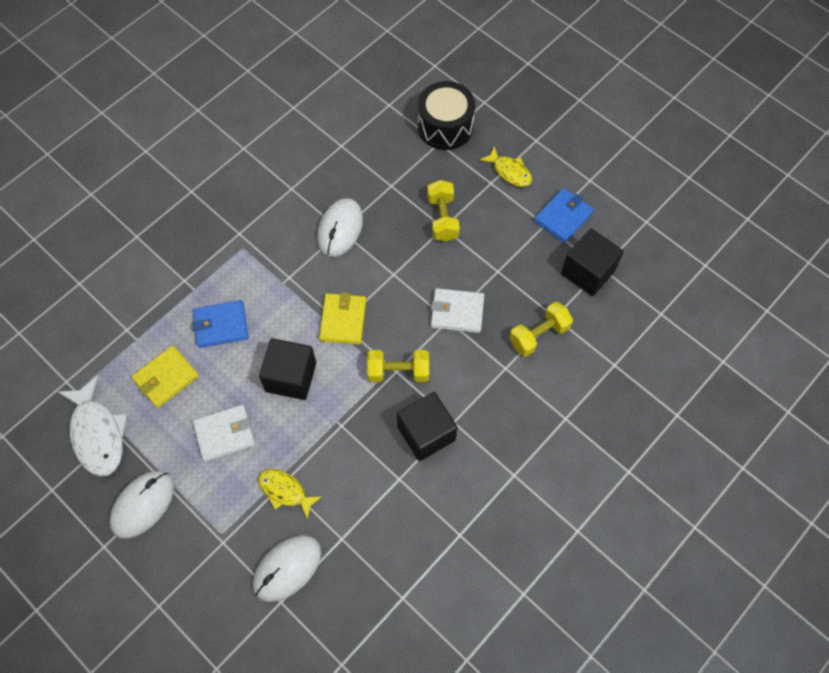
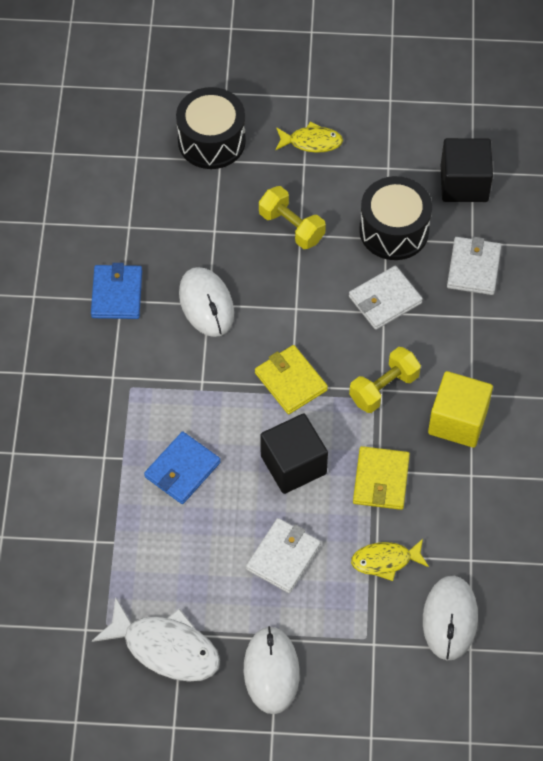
camera: 40 degrees left, 5 degrees down
yellow wallet [132,345,199,408] -> yellow wallet moved to [353,446,410,510]
black cube [397,392,458,461] -> yellow cube [428,371,493,448]
yellow dumbbell [509,302,573,357] -> white wallet [447,237,502,295]
blue wallet [534,188,594,243] -> blue wallet moved to [91,263,142,319]
none -> black drum [359,176,432,260]

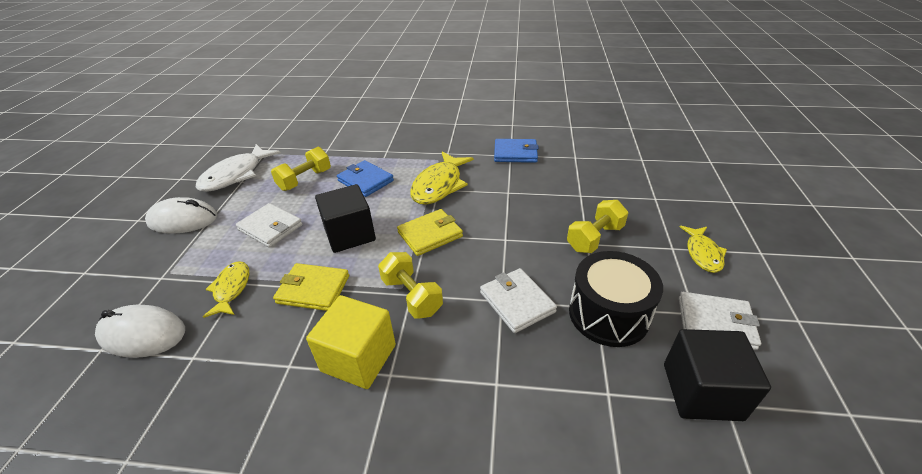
camera: 95 degrees right, 20 degrees down
black drum [176,87,246,169] -> none
white mouse [179,267,234,337] -> none
white wallet [447,237,502,295] -> white wallet moved to [679,292,761,350]
none -> yellow dumbbell [271,147,331,191]
none -> yellow fish [410,152,474,205]

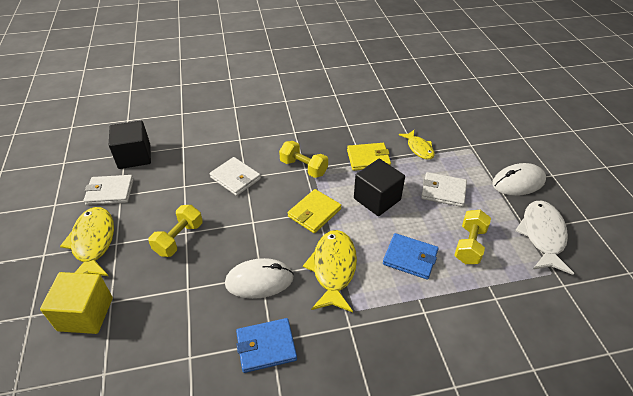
camera: 160 degrees right, 5 degrees up
white mouse [95,305,185,358] -> white mouse moved to [225,258,294,299]
yellow cube [306,295,396,389] -> yellow cube moved to [40,272,113,334]
black drum [569,251,663,347] -> none
yellow fish [680,226,727,273] -> yellow fish [60,207,114,276], size x1.64

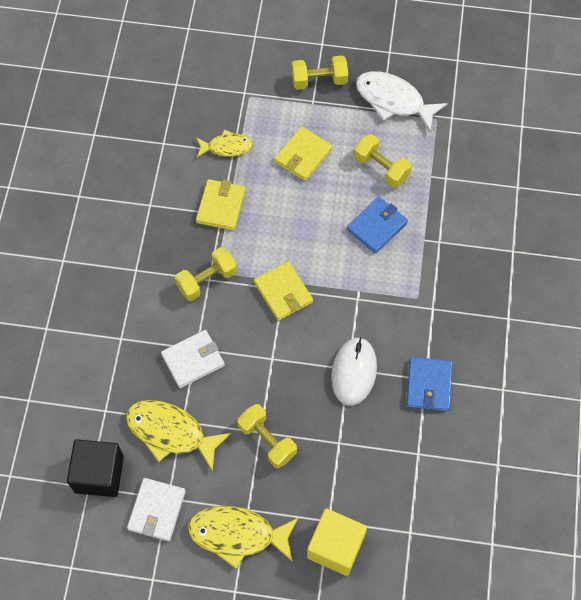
camera: 70 degrees left, 20 degrees up
yellow fish [303,230,357,313] -> yellow fish moved to [126,400,231,471]
black cube [354,159,405,216] -> none
white wallet [421,172,467,207] -> yellow wallet [274,126,332,181]
white mouse [492,163,546,196] -> yellow dumbbell [291,55,348,90]

